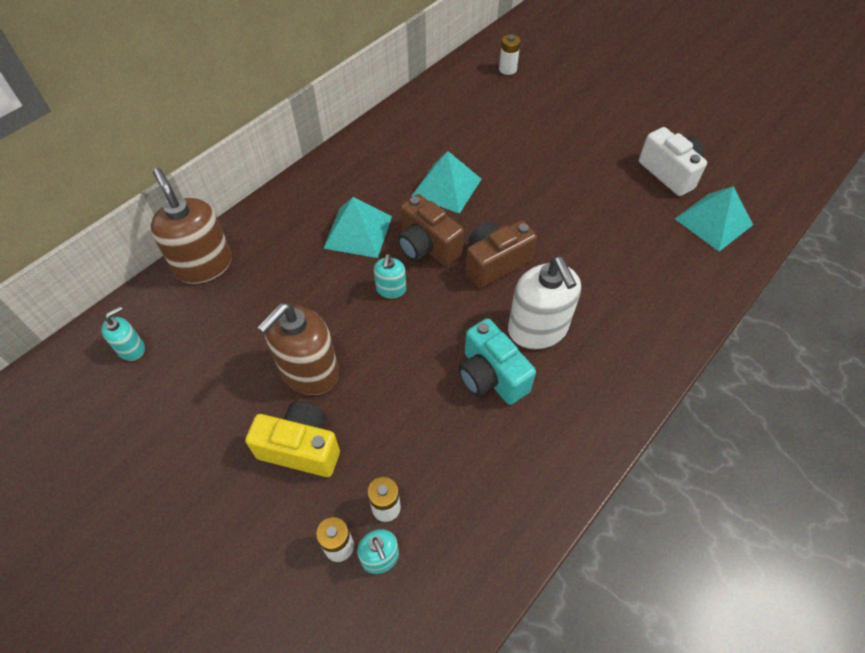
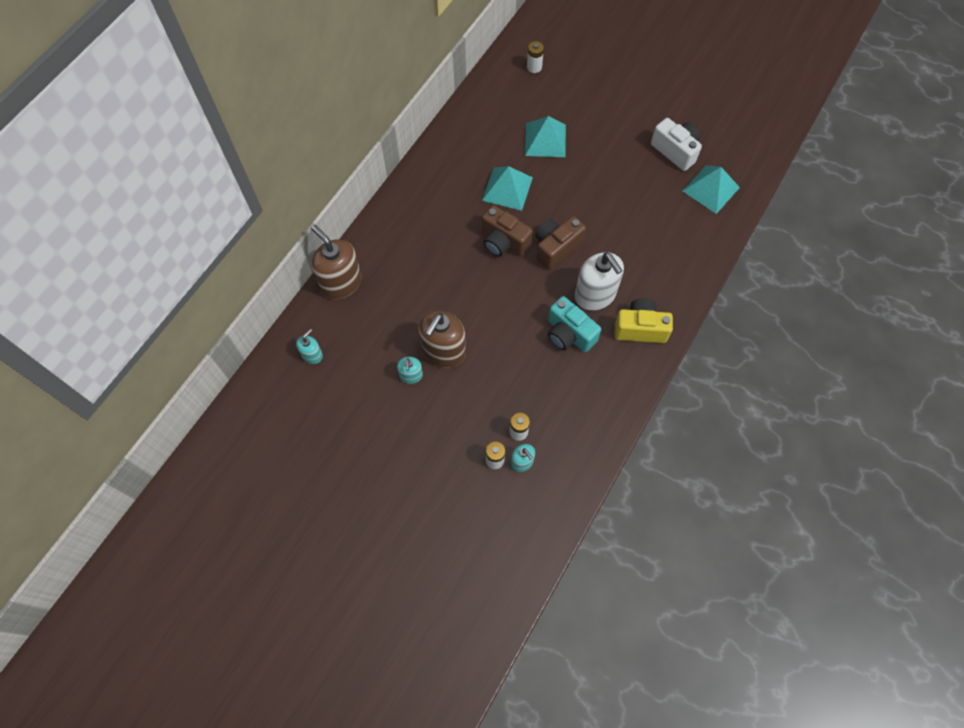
camera: 10 degrees left, 10 degrees up
yellow camera [245,401,340,477] -> yellow camera moved to [615,298,673,343]
turquoise pyramid [323,197,392,258] -> turquoise pyramid moved to [525,116,566,157]
turquoise soap dispenser [374,254,406,298] -> turquoise soap dispenser moved to [397,357,423,384]

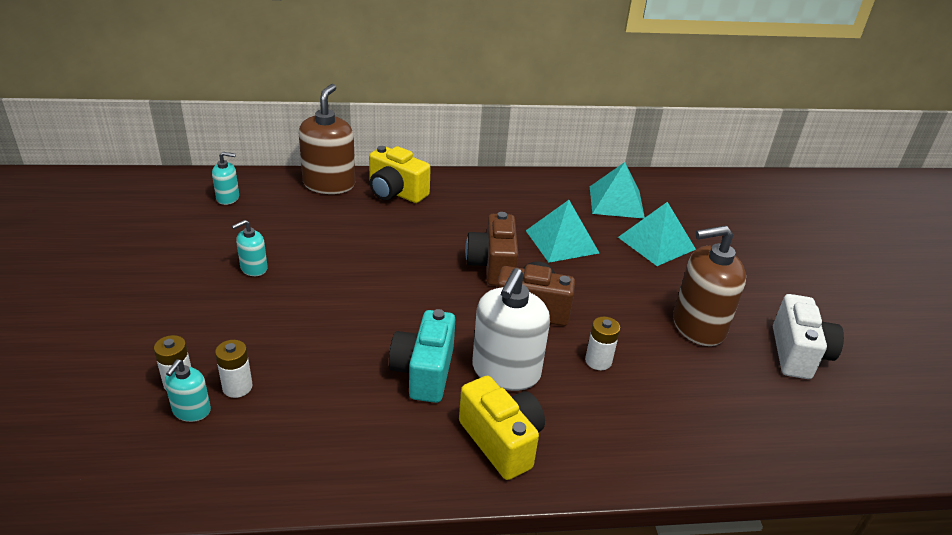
camera: 50 degrees right, 30 degrees down
brown soap dispenser [418,311,466,368] -> brown soap dispenser moved to [673,225,746,346]
white battery [527,41,544,73] -> white battery moved to [585,317,620,370]
turquoise pyramid [683,165,740,214] -> turquoise pyramid moved to [590,162,645,219]
none -> yellow camera [369,146,431,203]

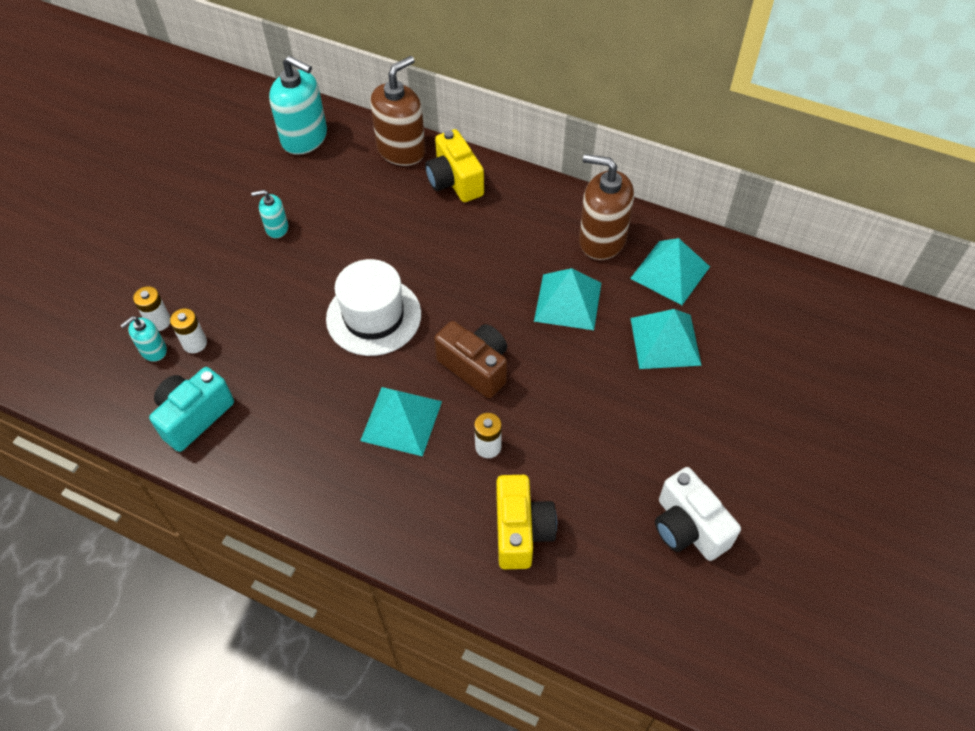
camera: 35 degrees right, 20 degrees up
turquoise soap dispenser [212,152,239,205] -> turquoise soap dispenser [269,55,327,155], size x1.98
turquoise camera [389,309,455,403] -> turquoise camera moved to [149,367,234,452]
yellow camera [459,376,545,480] -> yellow camera moved to [496,475,557,569]
brown camera [465,212,518,286] -> none
white soap dispenser [472,268,550,391] -> turquoise pyramid [360,387,442,457]
brown soap dispenser [673,225,746,346] -> brown soap dispenser moved to [579,154,634,260]
white camera [773,294,844,379] -> white camera turned 105 degrees clockwise [655,467,741,561]
none -> white hat [326,259,421,356]

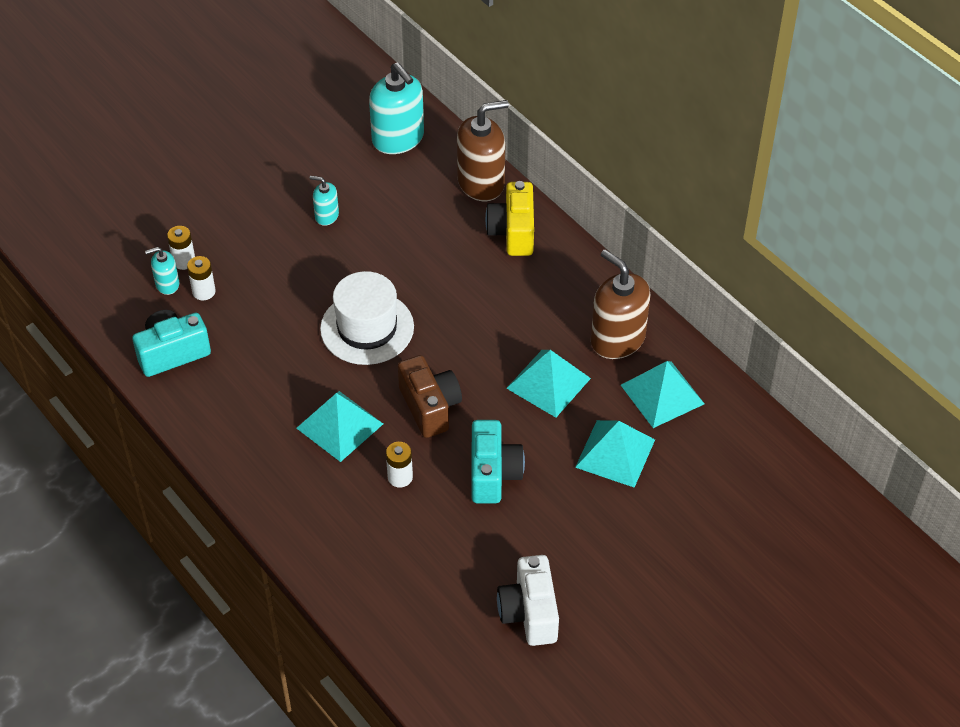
camera: 25 degrees right, 5 degrees down
yellow camera [496,475,557,569] -> none
none -> turquoise camera [471,420,525,503]

